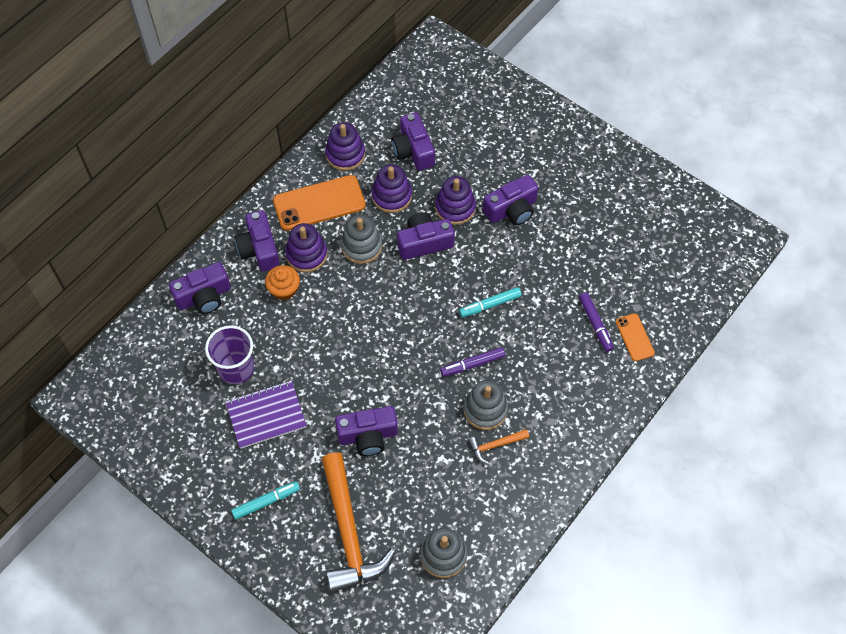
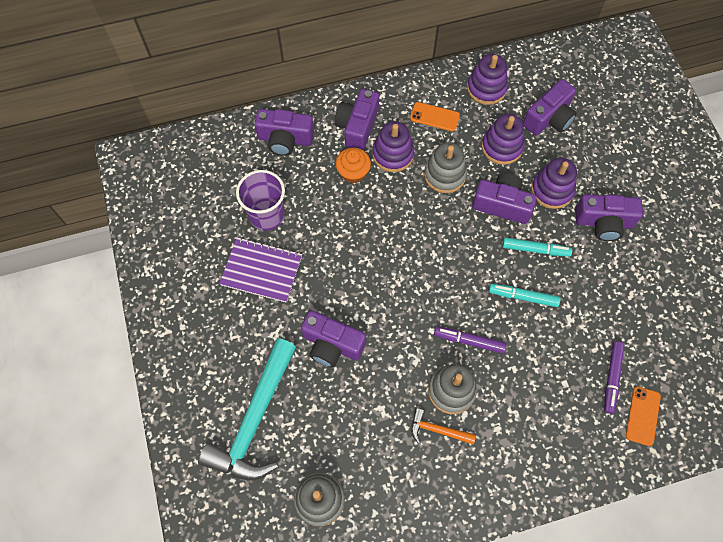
camera: 35 degrees right, 5 degrees up
turquoise marker [231,481,300,520] -> turquoise marker moved to [502,237,572,257]
orange phone [273,175,366,231] -> orange phone [410,102,460,132], size x0.53
orange hammer [322,452,395,592] -> turquoise hammer [198,338,296,480]
purple camera [391,112,435,171] -> purple camera turned 150 degrees counterclockwise [523,79,577,136]

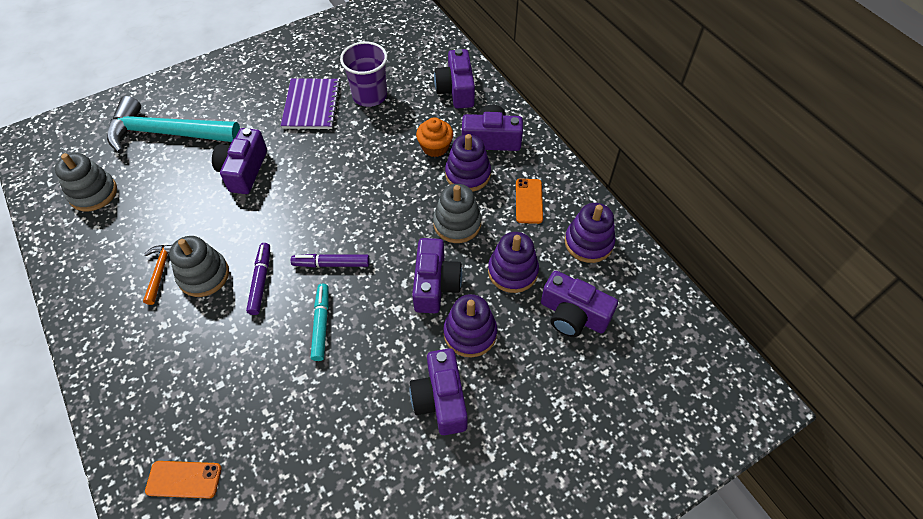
camera: 75 degrees right, 10 degrees down
turquoise marker [502,237,572,257] -> none
purple marker [604,341,625,414] -> purple marker moved to [291,254,370,267]

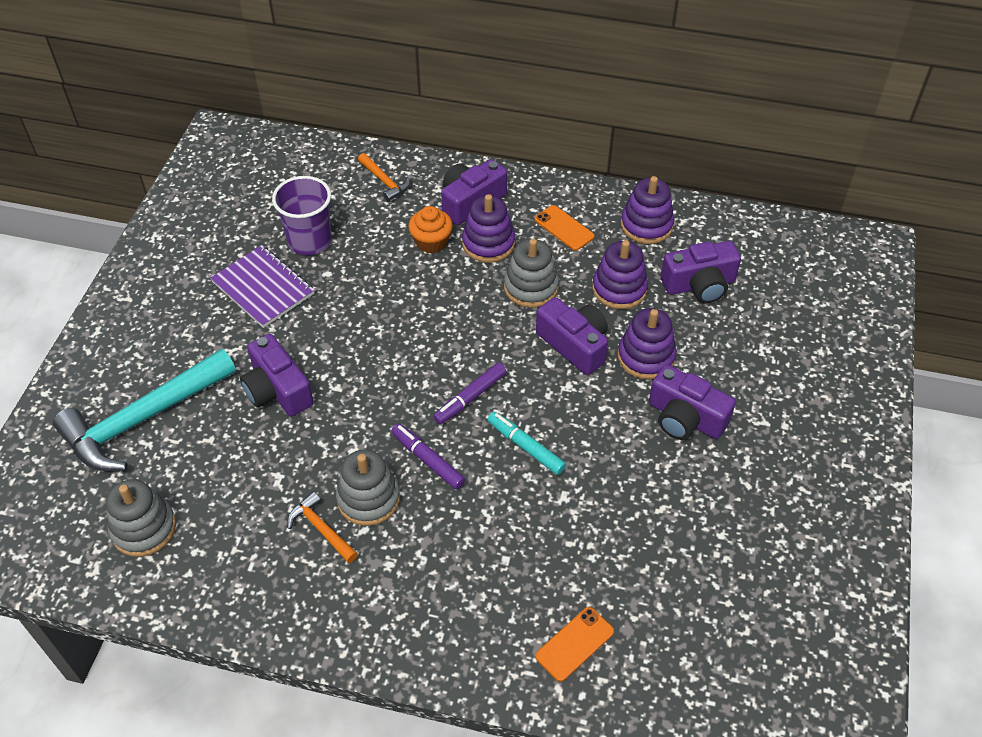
camera: 45 degrees left, 5 degrees down
purple camera [434,49,475,109] -> orange hammer [358,153,410,202]

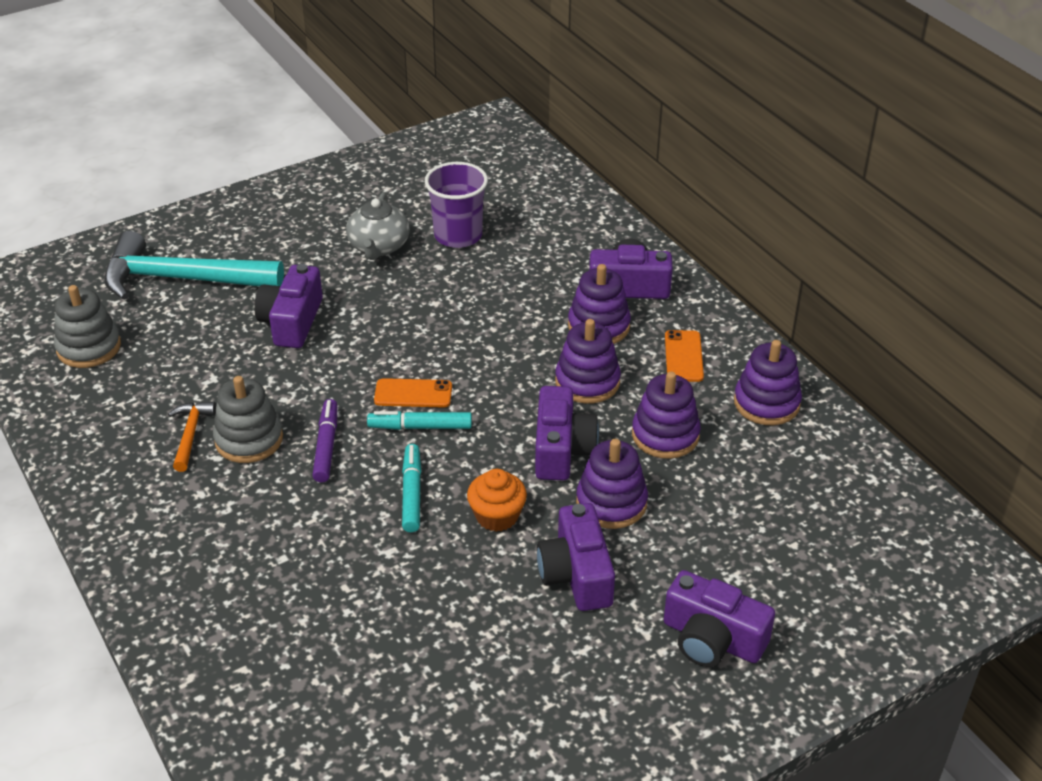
camera: 45 degrees right, 10 degrees down
purple notebook [210,245,314,328] -> grey teapot [346,193,410,260]
orange hammer [358,153,410,202] -> none
orange cupcake [408,206,453,253] -> orange cupcake moved to [467,469,527,532]
purple marker [433,363,507,425] -> turquoise marker [367,411,472,430]
grey stacking toy [504,239,559,308] -> purple stacking toy [555,319,621,404]
orange phone [535,607,614,682] -> orange phone moved to [374,378,452,408]
purple camera [661,241,741,304] -> purple camera moved to [664,570,775,667]

